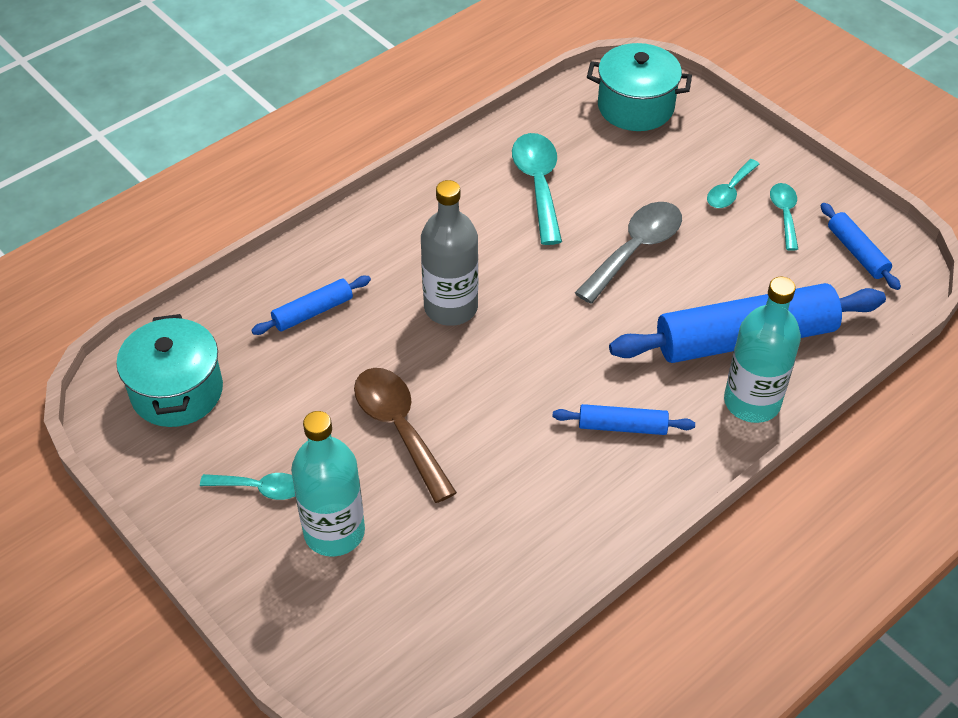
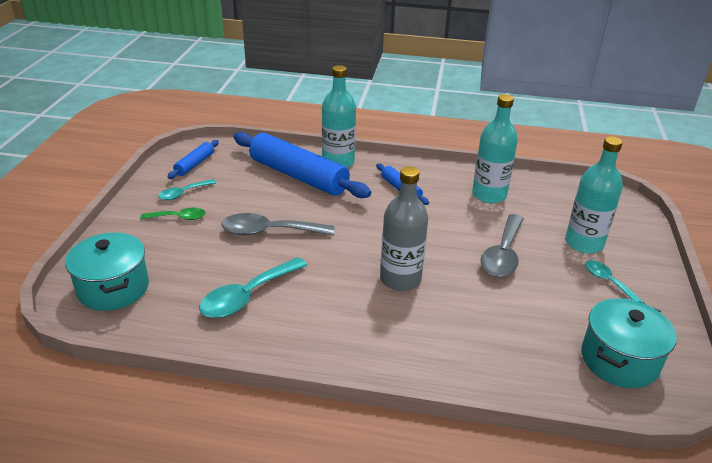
camera: 130 degrees left, 15 degrees down
blue rolling pin [251,276,371,335] -> none
brown spoon [354,368,457,503] -> grey spoon [480,214,524,277]
turquoise spoon [707,159,759,208] -> green spoon [140,208,205,220]
none -> turquoise bottle [472,94,518,203]

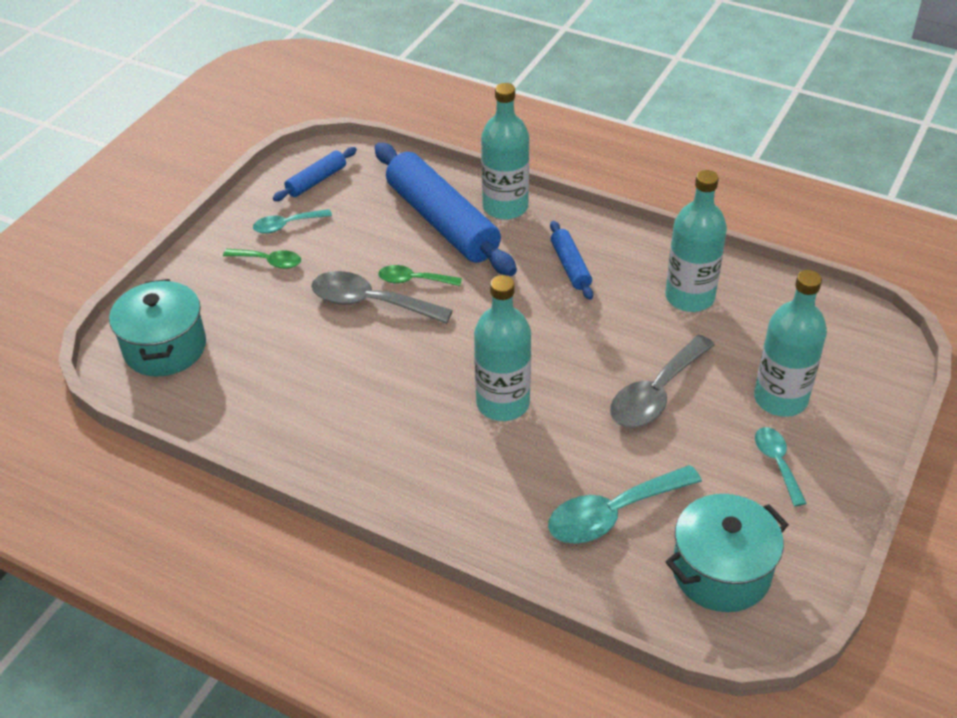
camera: 20 degrees right, 10 degrees up
turquoise spoon [199,257,307,318] -> turquoise spoon moved to [548,465,702,544]
grey bottle [380,166,428,291] -> turquoise bottle [474,275,531,421]
none -> green spoon [378,265,462,286]

